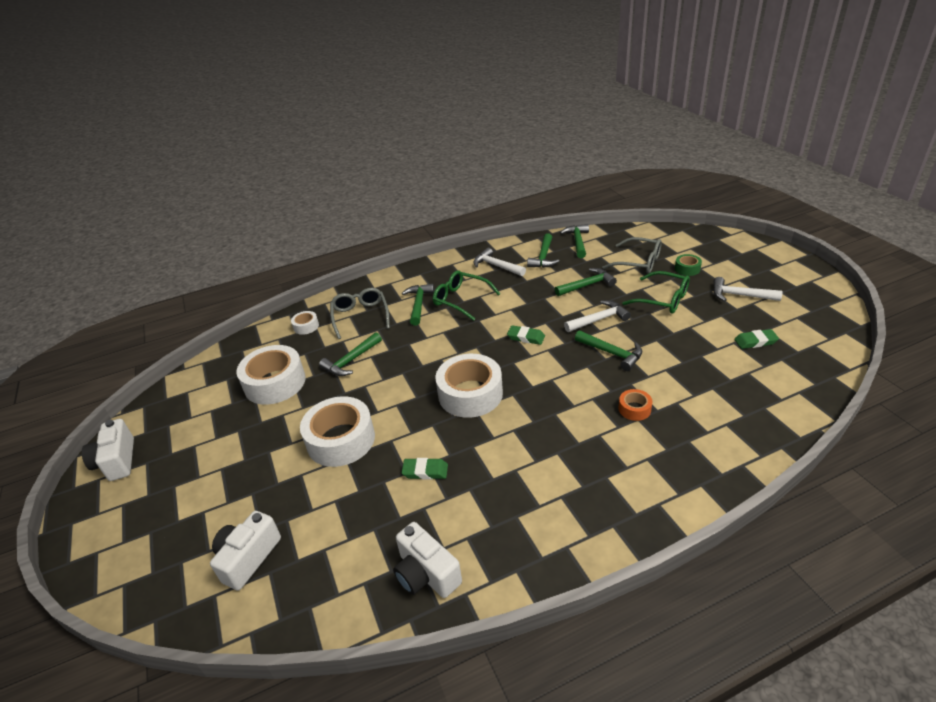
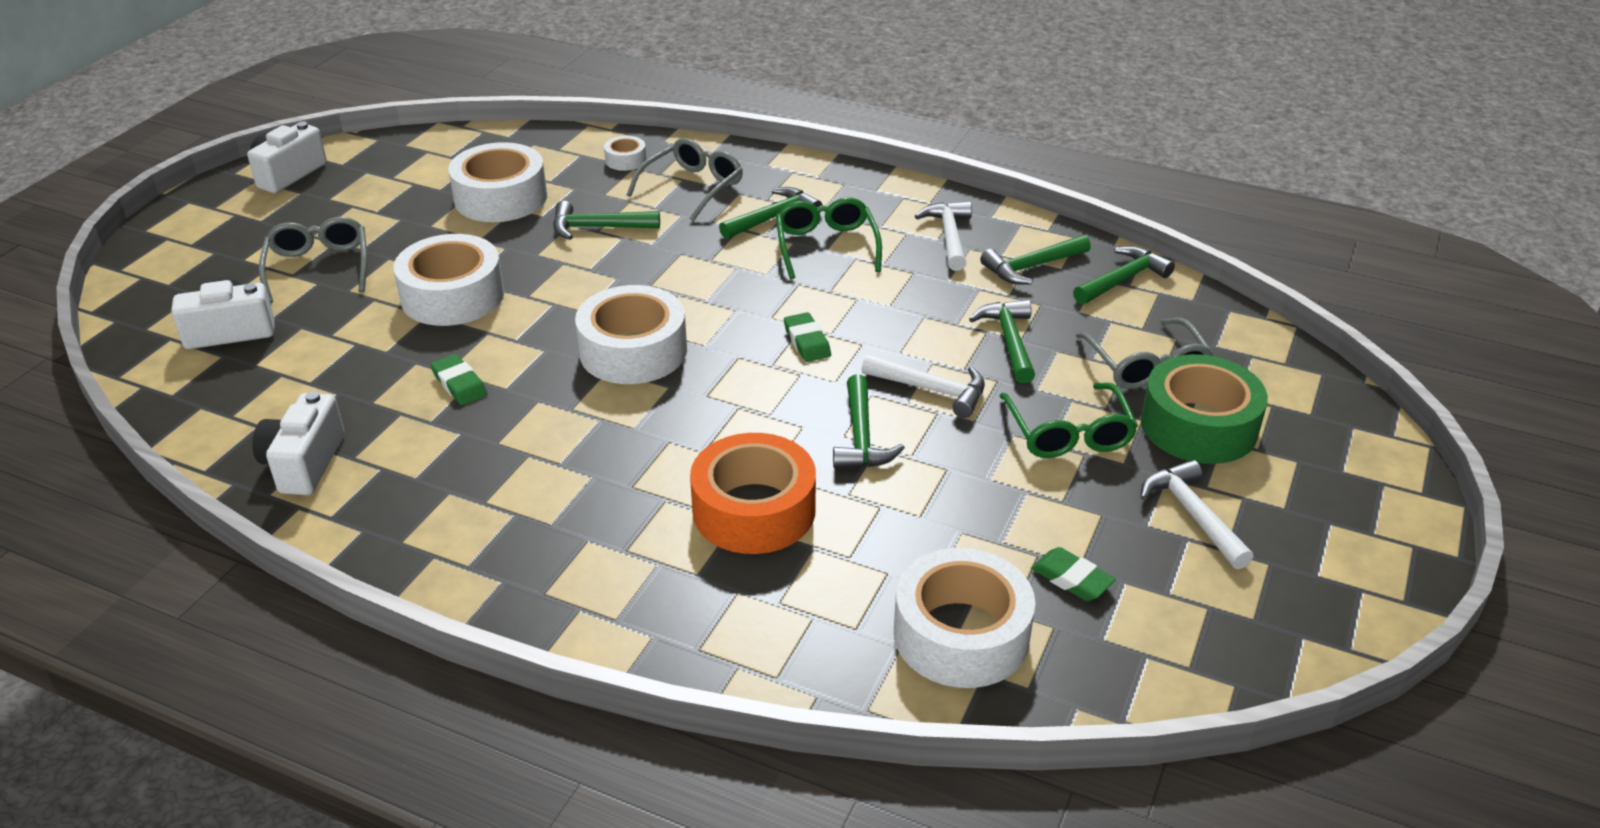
camera: 45 degrees right, 0 degrees up
green hammer [555,268,617,296] -> green hammer turned 120 degrees counterclockwise [969,300,1035,383]
orange tape [619,389,652,421] -> orange tape [690,433,816,554], size x2.16
green tape [675,254,702,276] -> green tape [1140,354,1268,464], size x2.16
none -> grey glasses [259,217,367,303]
none -> white tape [894,548,1035,688]

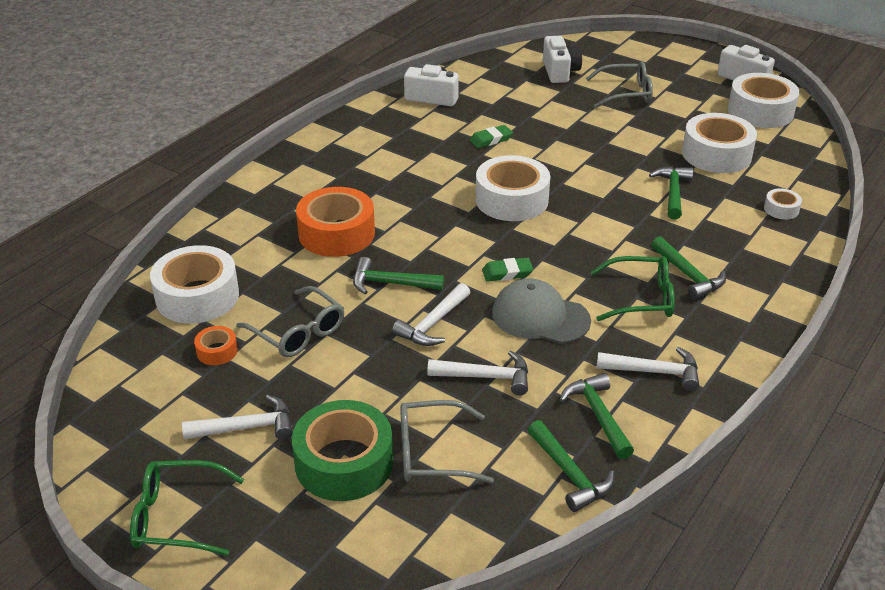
camera: 100 degrees right, 0 degrees up
white tape [393,234,504,326] -> white tape moved to [728,73,800,128]
grey glasses [627,138,743,221] -> grey glasses moved to [236,286,344,357]
green hammer [969,300,1035,383] -> white hammer [427,351,528,396]
green glasses [1000,383,1138,458] -> green glasses moved to [130,460,244,556]
green eraser [1031,547,1116,601] -> orange tape [194,326,238,365]
none -> grey cap [492,279,591,344]

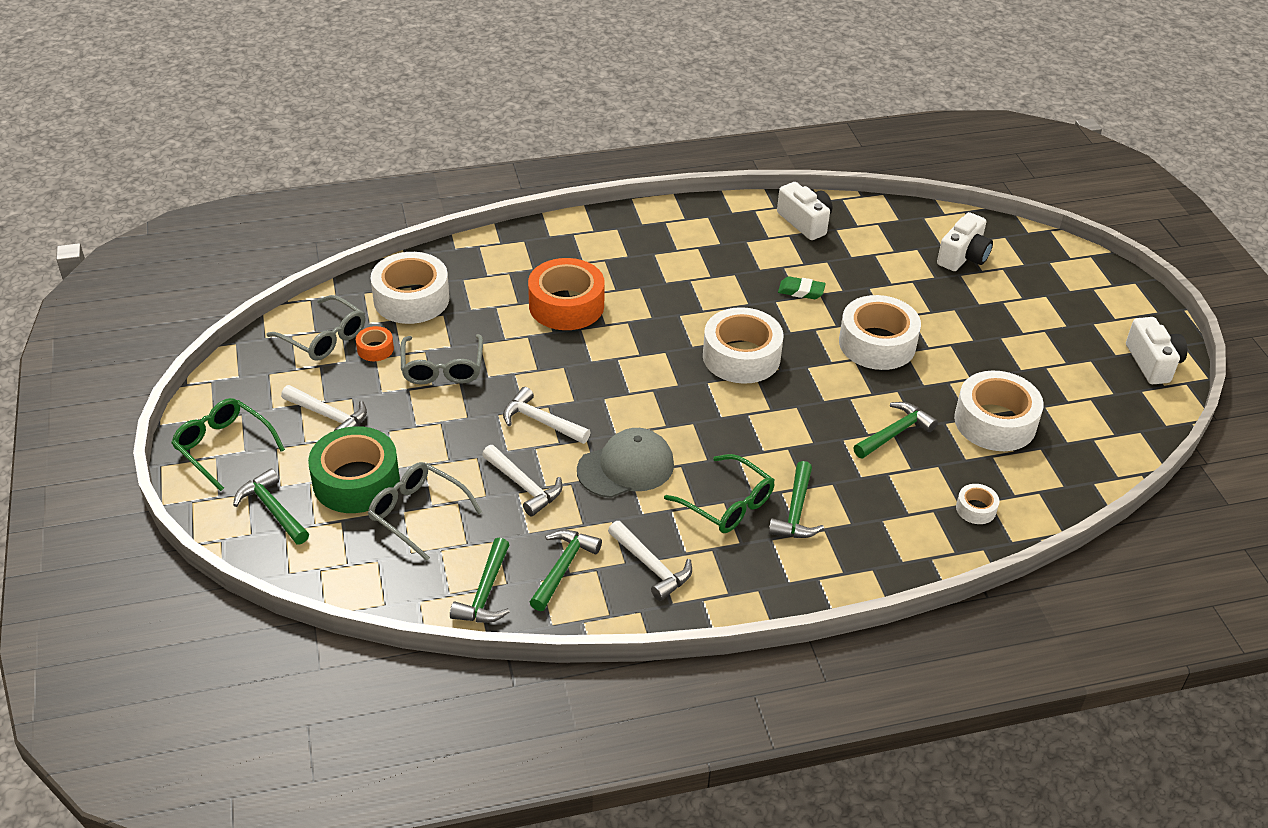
camera: 40 degrees right, 5 degrees up
green hammer [353,257,444,294] -> green hammer moved to [233,468,309,544]
white hammer [392,283,470,346] -> white hammer turned 45 degrees clockwise [503,387,591,444]
green eraser [482,258,533,282] -> none
grey cap [492,279,591,344] -> grey cap turned 90 degrees clockwise [577,428,674,498]
grey glasses [586,61,653,108] -> grey glasses moved to [267,295,365,361]
white tape [728,73,800,128] -> white tape moved to [839,295,921,370]

